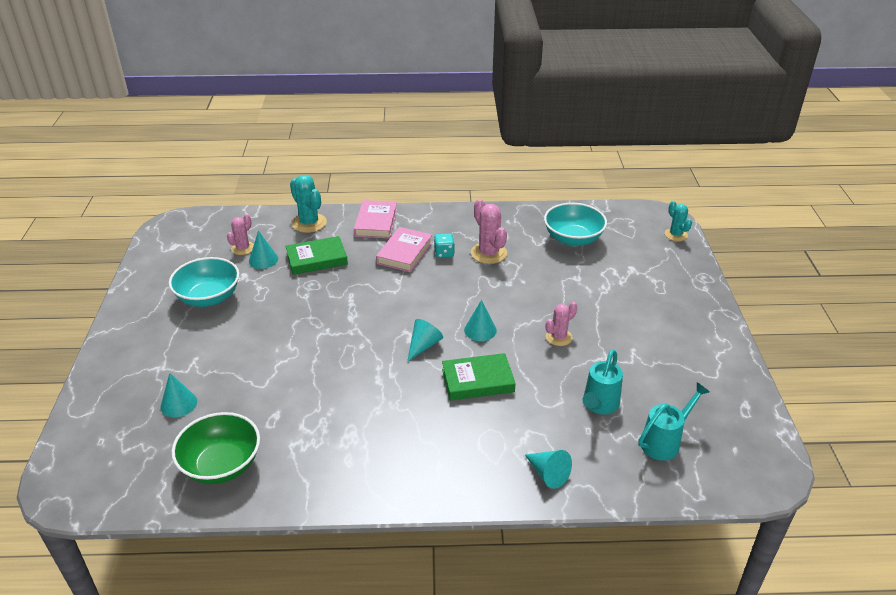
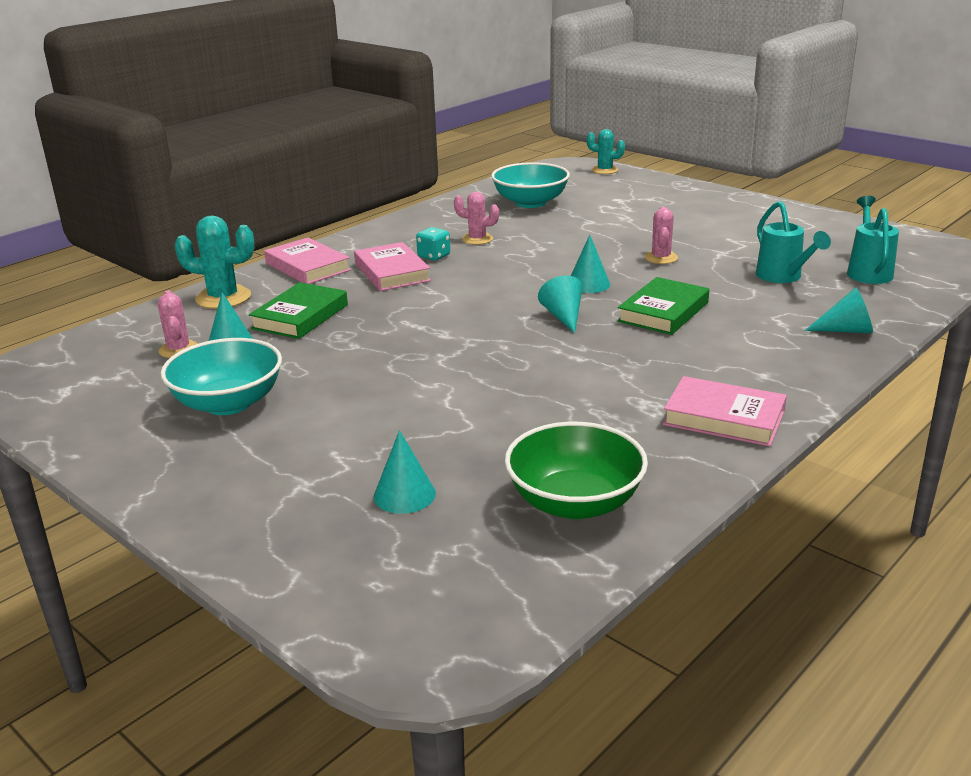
camera: 45 degrees left, 10 degrees down
pink cactus [471,199,507,264] -> pink cactus [454,192,499,245], size x0.64
none -> pink book [663,376,787,446]

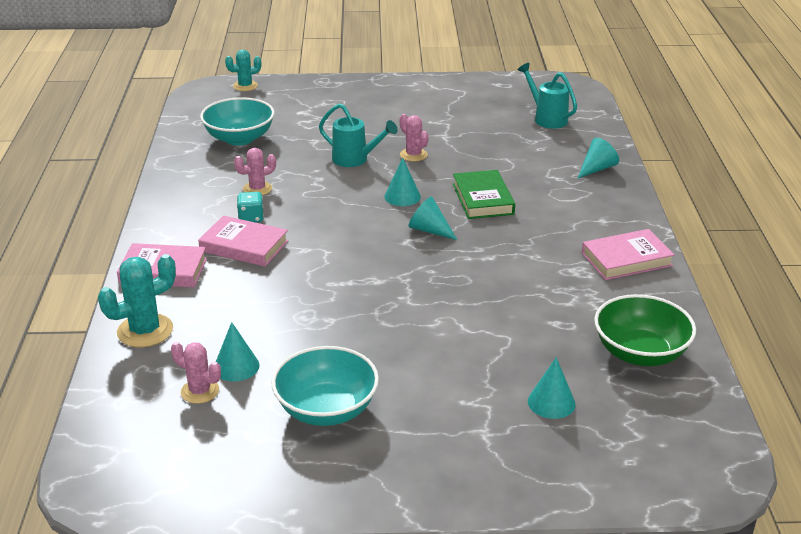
camera: 45 degrees left, 5 degrees up
green book [249,282,348,339] -> none
turquoise watering can [756,201,831,283] -> turquoise watering can moved to [319,103,398,167]

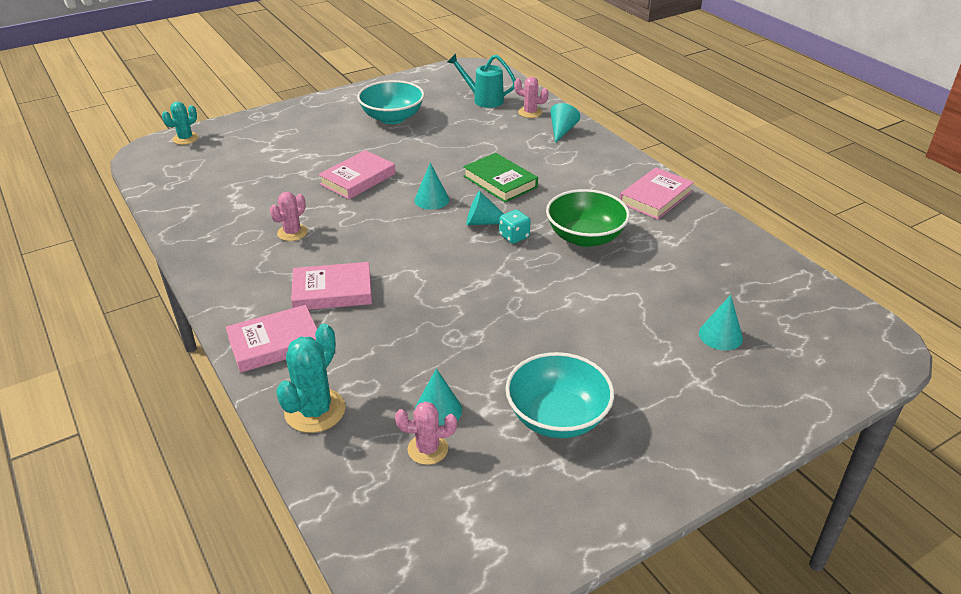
camera: 30 degrees left, 5 degrees up
turquoise bowl [200,97,275,146] -> turquoise bowl moved to [357,80,424,124]
turquoise dice [237,192,264,223] -> turquoise dice moved to [499,209,531,244]
turquoise watering can [319,103,398,167] -> pink book [318,150,396,199]
pink cactus [400,114,429,162] -> pink cactus moved to [514,77,549,118]
green bowl [594,294,696,366] -> green bowl moved to [546,189,630,247]

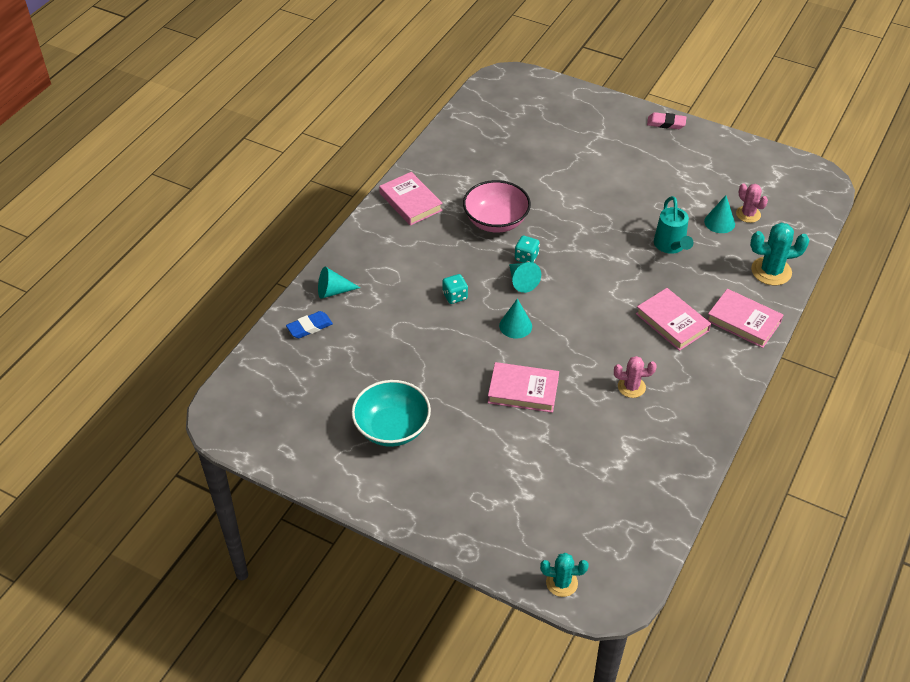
camera: 120 degrees left, 10 degrees up
turquoise watering can [447,53,516,108] -> turquoise watering can moved to [654,196,694,254]
green book [463,153,538,203] -> turquoise dice [442,274,468,304]
turquoise bowl [505,352,614,438] -> none
pink cactus [514,77,549,118] -> blue eraser [286,311,333,338]
green bowl [546,189,630,247] -> pink bowl [463,180,531,233]
pink book [620,167,694,220] -> pink book turned 45 degrees clockwise [379,172,443,226]
turquoise cone [699,295,743,350] -> none
none -> pink eraser [647,112,686,129]

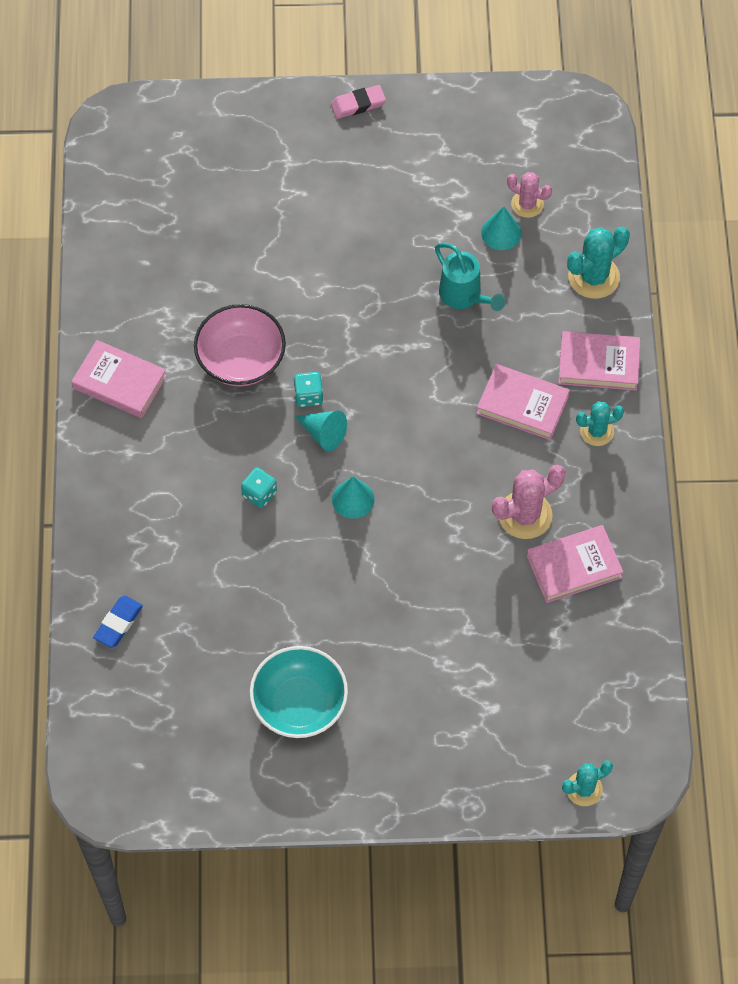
camera: 30 degrees left, 15 degrees up
turquoise cone [318,267,360,299] -> none
pink book [488,362,559,413] -> pink book moved to [527,525,623,603]
pink cactus [614,356,657,398] -> pink cactus [492,465,565,539], size x1.56
none -> turquoise cactus [576,401,624,446]

